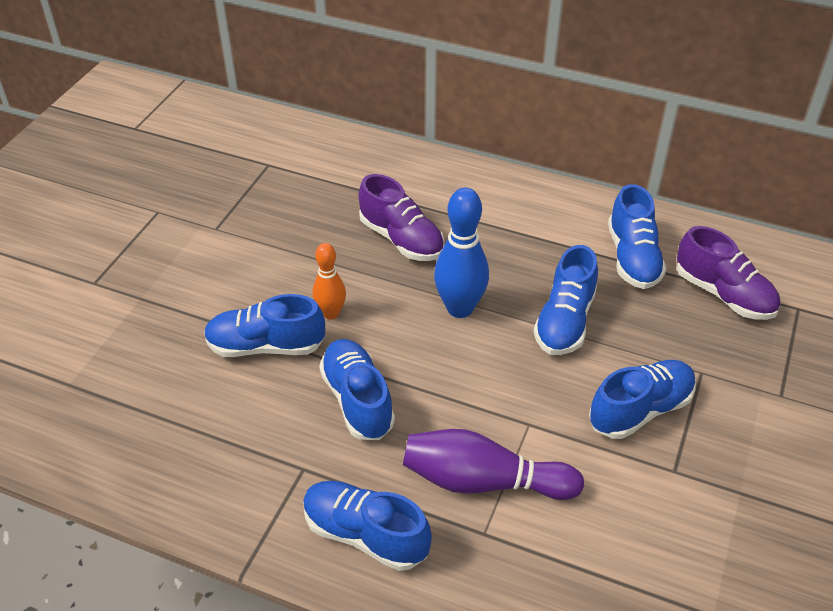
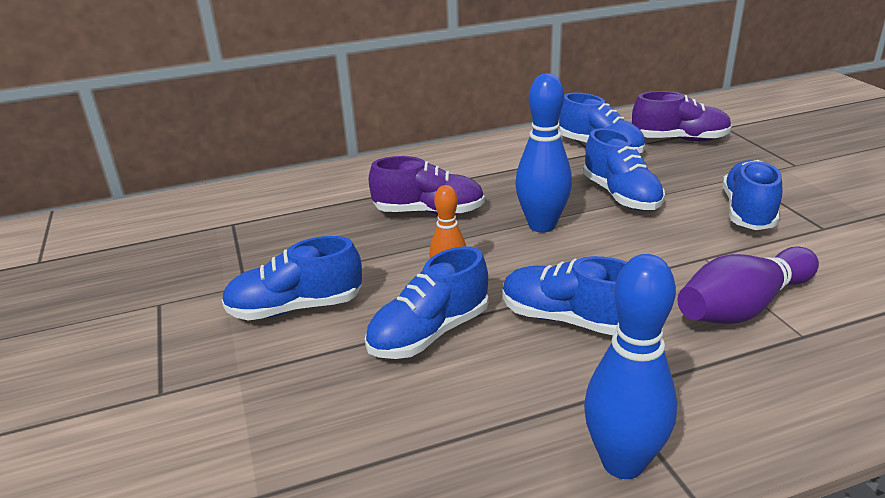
camera: 40 degrees left, 15 degrees down
blue shoe [303,481,432,571] -> blue shoe moved to [222,236,362,320]
none -> blue bowling pin [584,254,677,479]

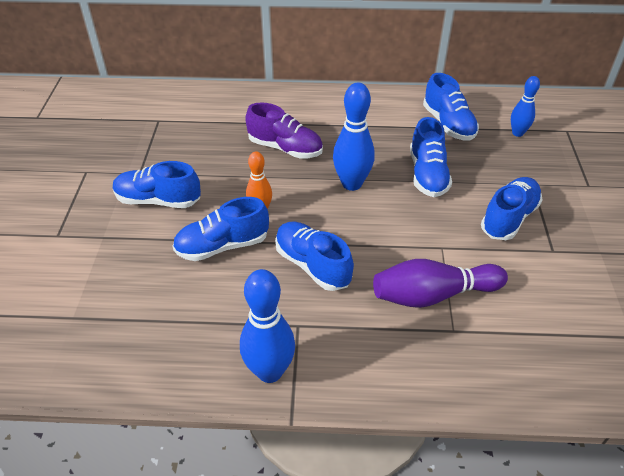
camera: 20 degrees right, 15 degrees up
purple shoe [632,91,732,142] -> blue bowling pin [511,76,540,137]

